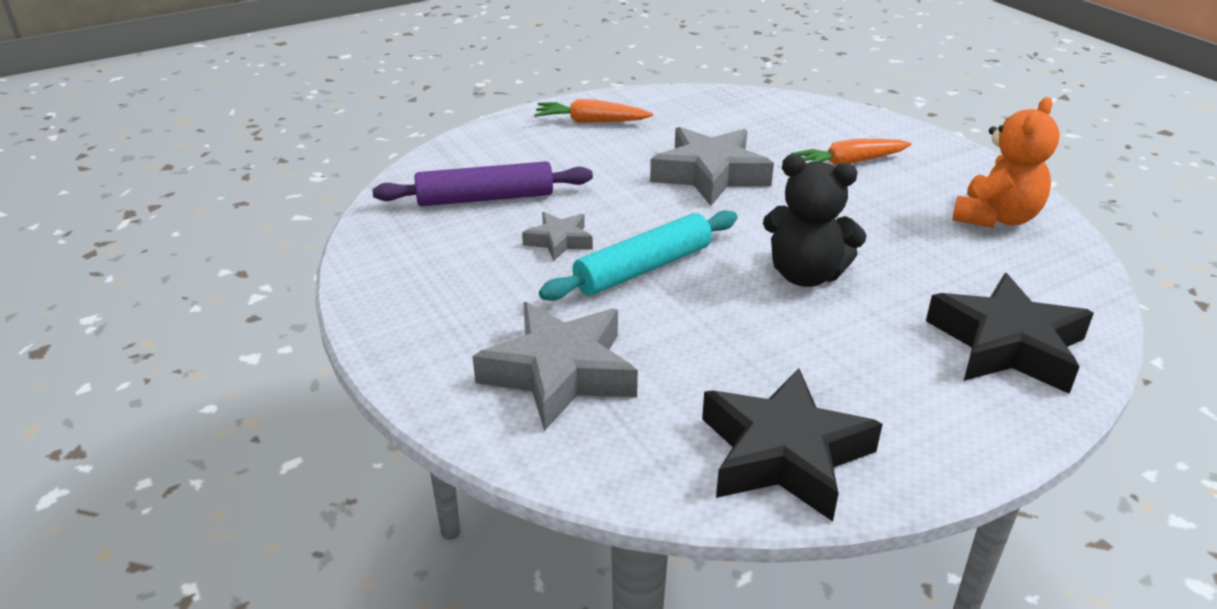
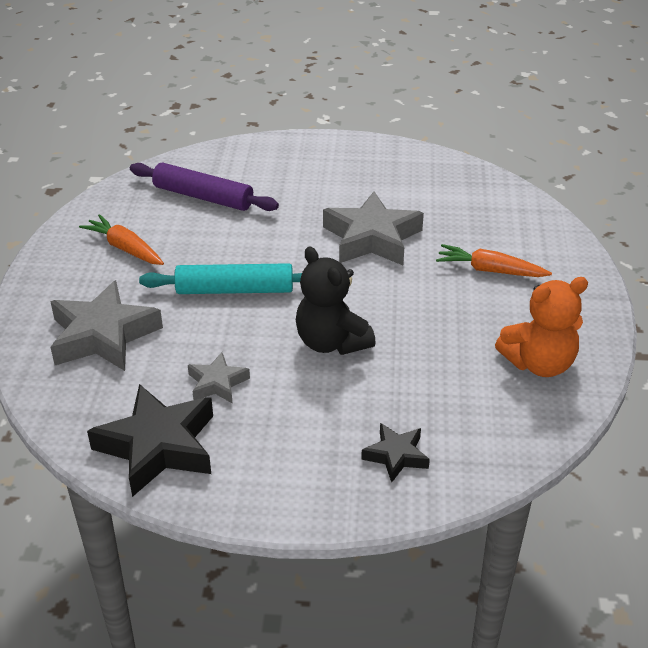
camera: 35 degrees right, 5 degrees up
grey star [522,212,593,261] -> grey star moved to [188,352,250,404]
orange carrot [534,99,653,123] -> orange carrot moved to [79,214,164,265]
black star [926,273,1094,394] -> black star [361,423,430,482], size x0.53

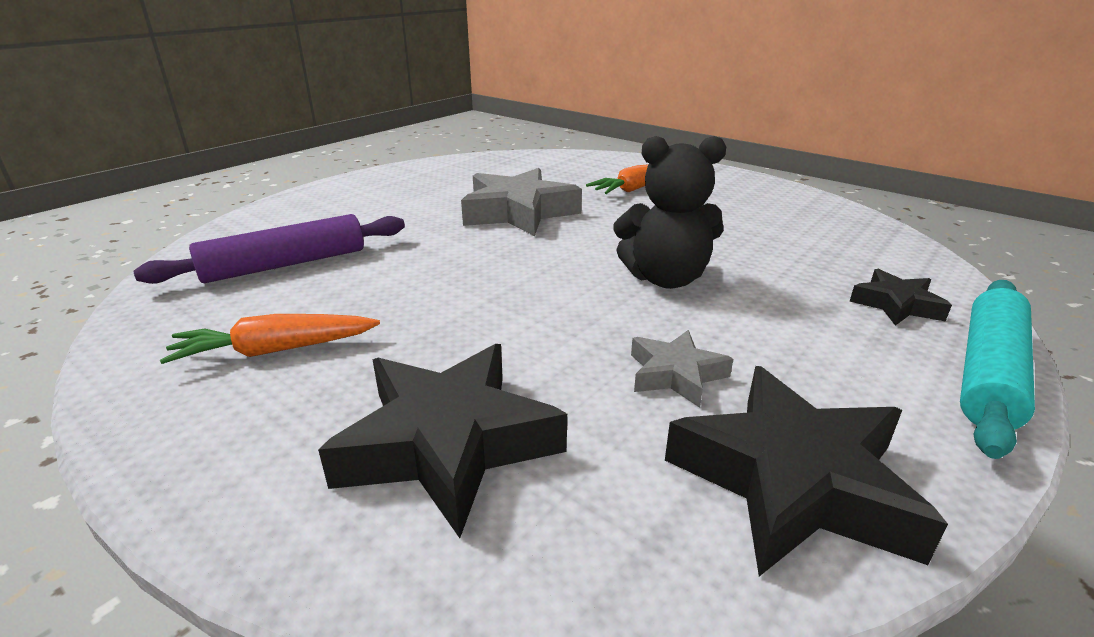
camera: 55 degrees left, 10 degrees down
grey star [50,280,163,371] -> black star [318,344,567,538]
turquoise rolling pin [139,263,302,294] -> turquoise rolling pin moved to [960,280,1035,459]
orange teddy bear [495,277,588,377] -> none

